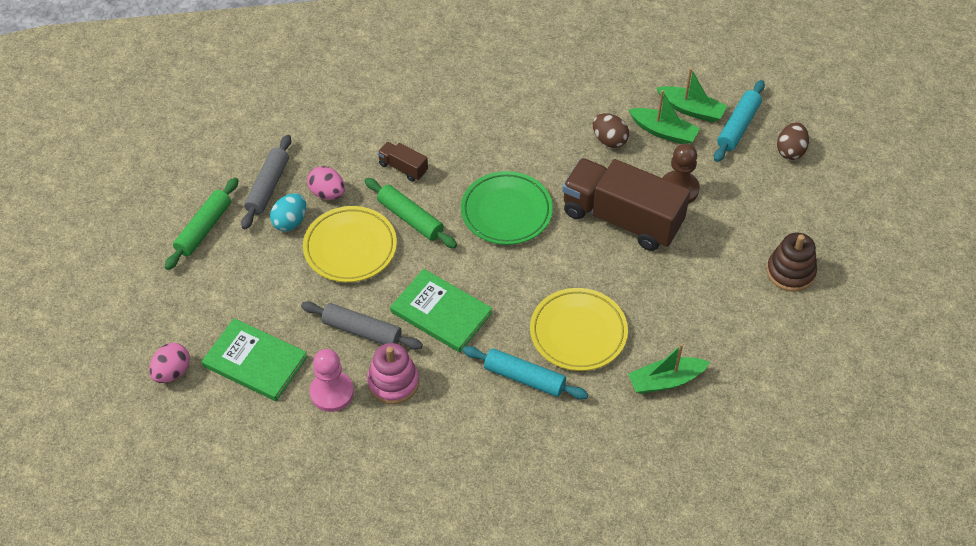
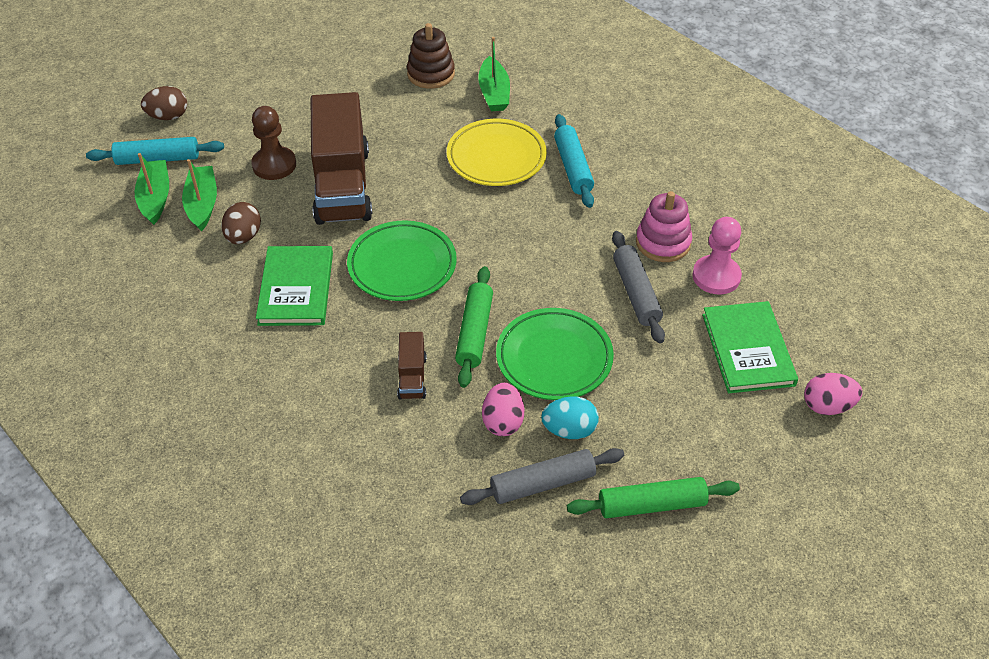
camera: 125 degrees left, 5 degrees down
yellow plate [303,206,397,282] -> green plate [496,308,614,400]
green book [390,269,492,352] -> green book moved to [256,246,333,326]
green boat [628,343,710,394] -> green boat turned 45 degrees clockwise [478,37,510,111]
brown stacking toy [767,232,817,292] -> brown stacking toy moved to [407,23,455,89]

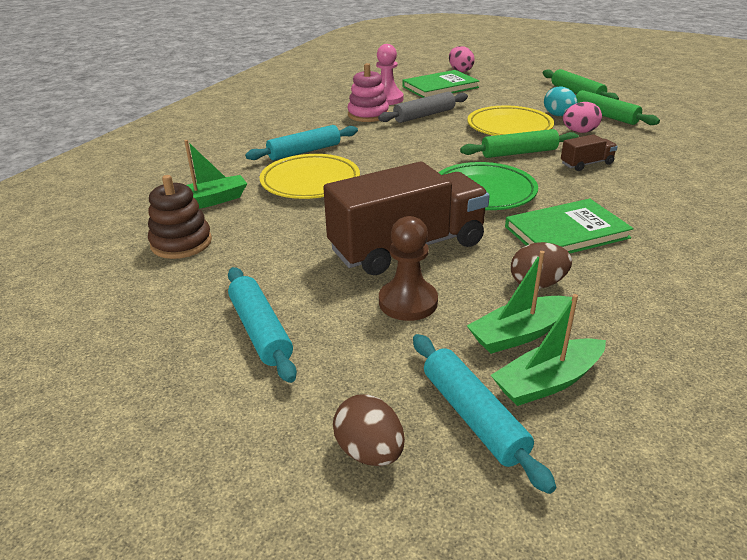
camera: 110 degrees left, 15 degrees down
grey rolling pin [460,448,624,505] -> green rolling pin [576,90,660,125]
green plate [496,308,614,400] -> yellow plate [467,105,554,136]
none -> turquoise rolling pin [228,267,297,383]

